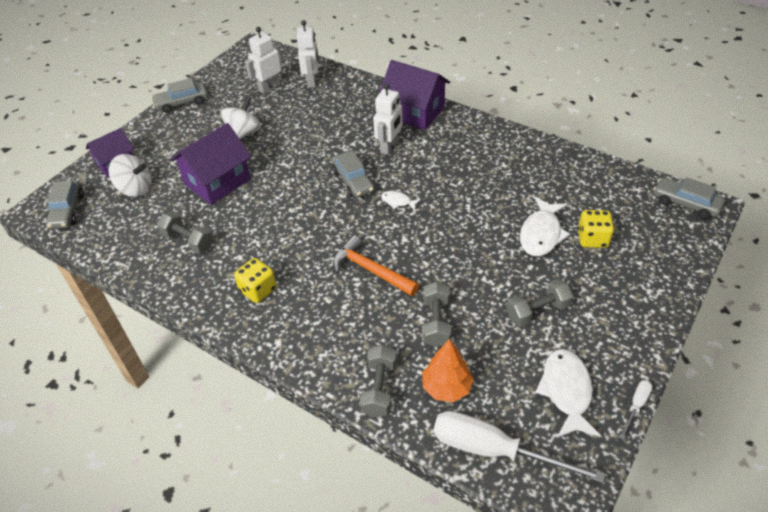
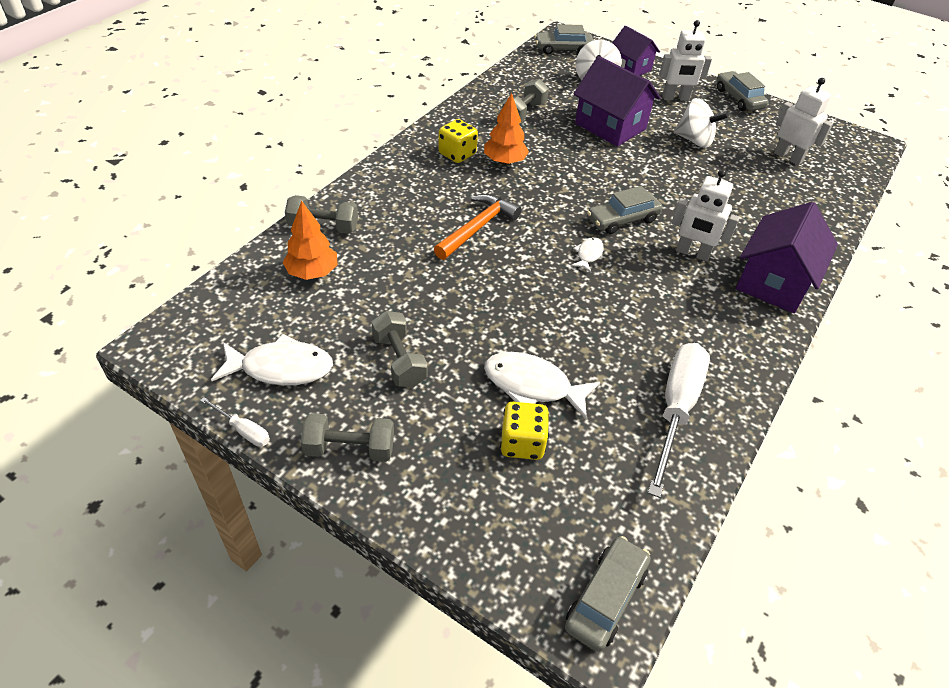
camera: 85 degrees right, 0 degrees up
white robot [297,20,318,88] -> white robot moved to [659,20,712,101]
grey dumbbell [423,281,451,347] -> grey dumbbell moved to [301,413,394,462]
white screwdriver [434,411,605,483] -> white screwdriver moved to [648,343,710,498]
none -> orange tree [484,93,529,165]

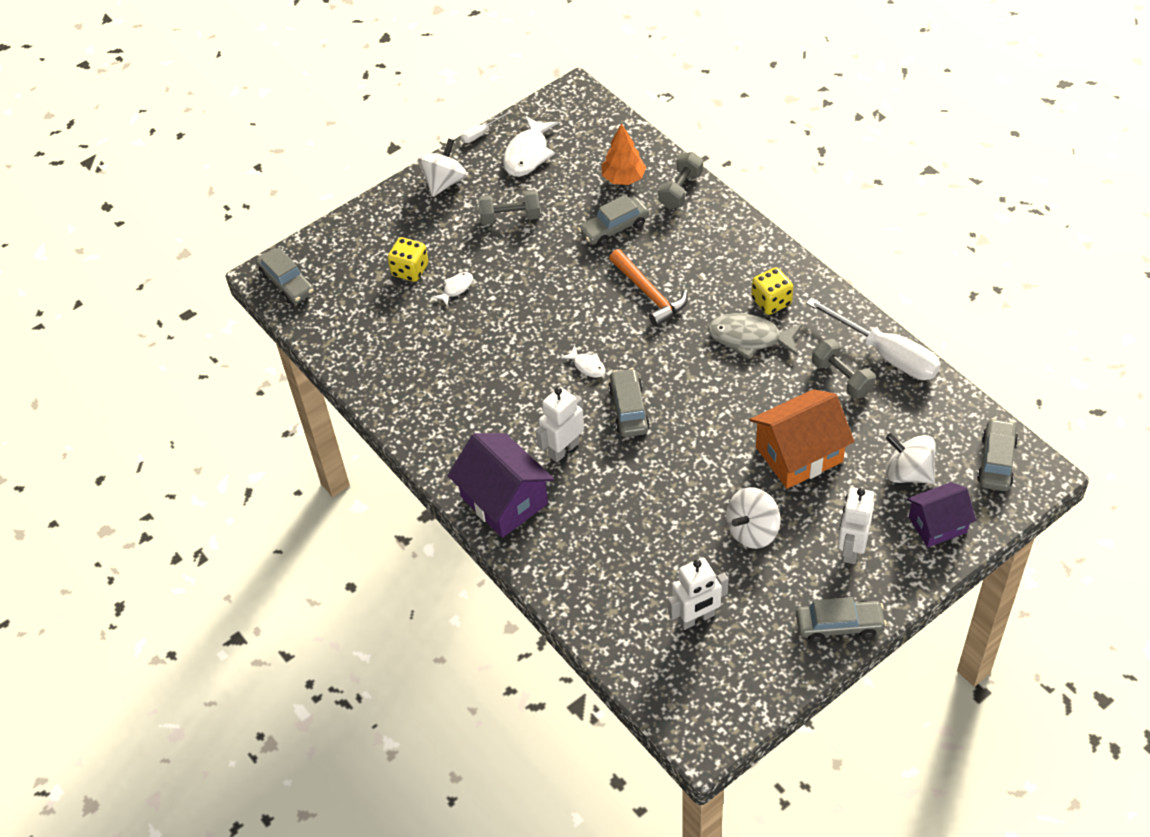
camera: 115 degrees right, 5 degrees up
grey dumbbell [301,413,394,462] -> white spinning top [418,138,467,197]
orange tree [484,93,529,165] -> grey fish [708,313,803,359]
white fish [484,352,600,419] -> white fish [433,272,473,306], size x0.52
purple house [573,56,661,147] -> orange house [750,389,854,489]
white screwdriver [648,343,710,498] -> white screwdriver moved to [806,298,941,380]
none -> grey car [578,194,649,246]

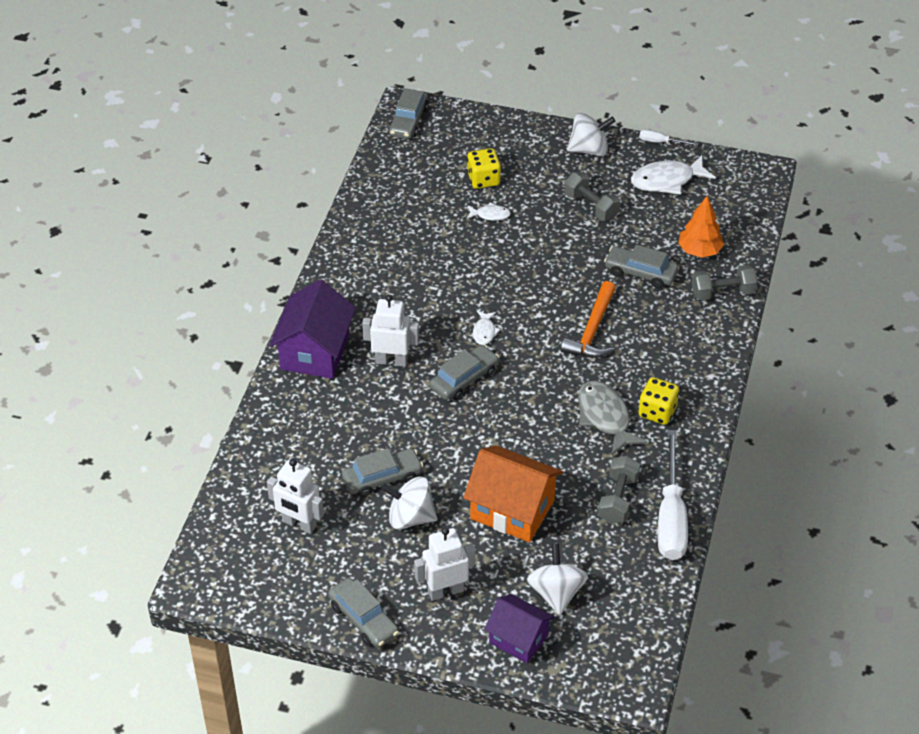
camera: 50 degrees right, 5 degrees down
grey car [977,418,1018,491] -> grey car moved to [342,448,423,497]

